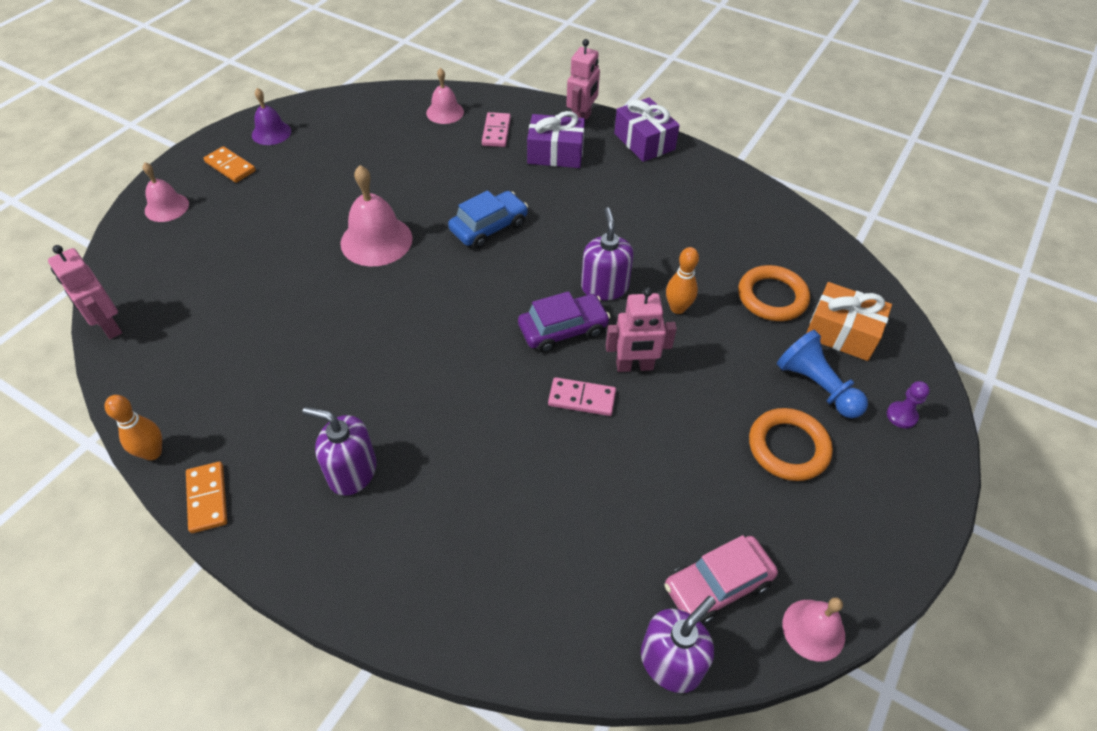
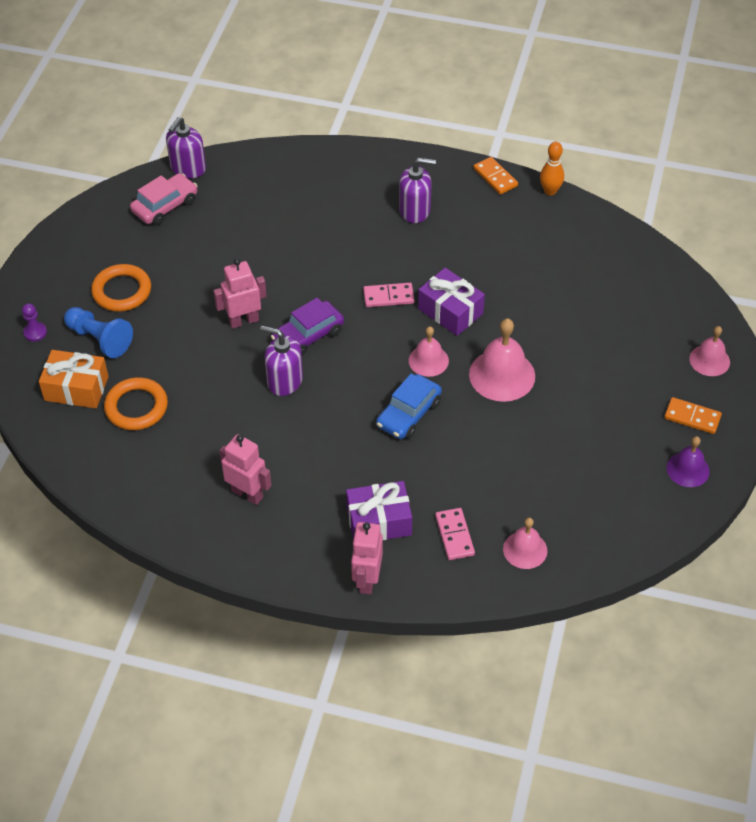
camera: 165 degrees right, 0 degrees up
pink robot [48,245,122,339] -> pink robot moved to [220,434,271,505]
pink domino [548,377,616,416] -> pink domino moved to [363,283,414,307]
purple soap dispenser [581,207,633,300] -> purple soap dispenser turned 135 degrees clockwise [260,326,303,396]
purple gift [614,98,680,162] -> purple gift moved to [418,268,485,336]
orange bowling pin [666,247,699,314] -> none
pink bell [782,597,845,662] -> pink bell moved to [409,326,449,377]

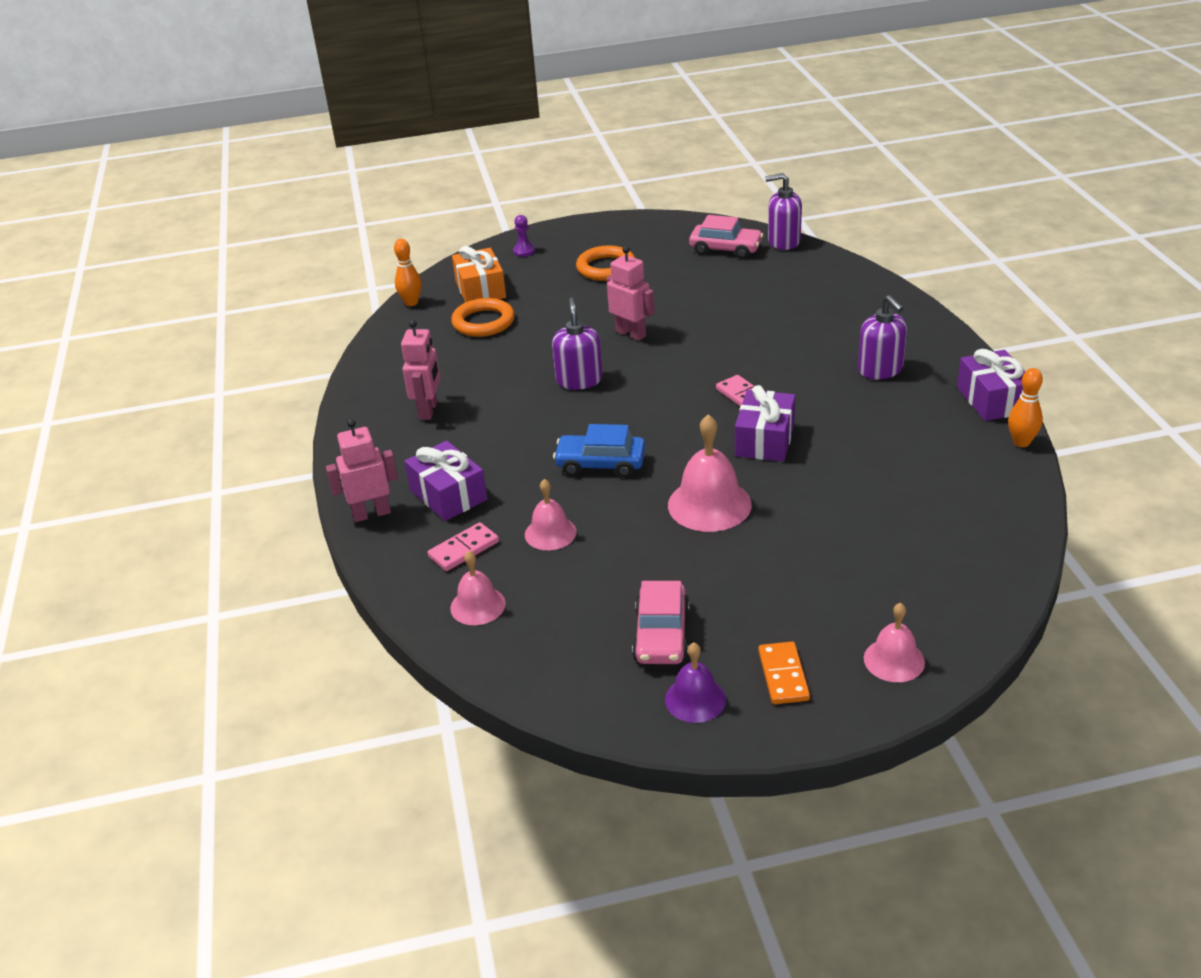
camera: 65 degrees right, 15 degrees down
blue pawn [64,307,133,358] -> none
purple car [271,298,344,356] -> none
pink bell [409,326,449,377] -> pink bell moved to [525,479,577,550]
orange domino [473,157,518,195] -> purple gift [957,349,1025,421]
none -> orange bowling pin [394,239,422,306]
none -> pink car [632,581,690,664]

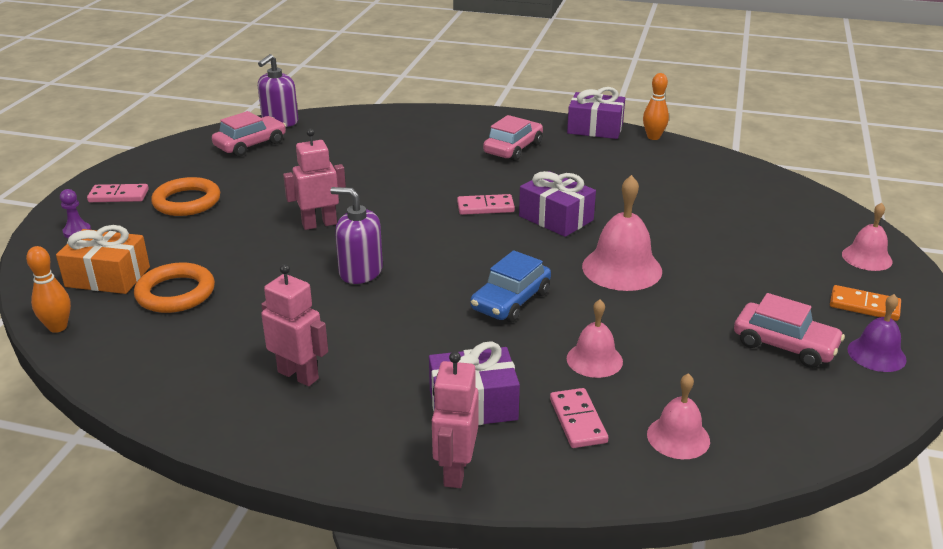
camera: 65 degrees left, 5 degrees down
purple soap dispenser [858,295,907,379] -> pink car [483,115,543,161]
none -> pink domino [87,184,149,202]

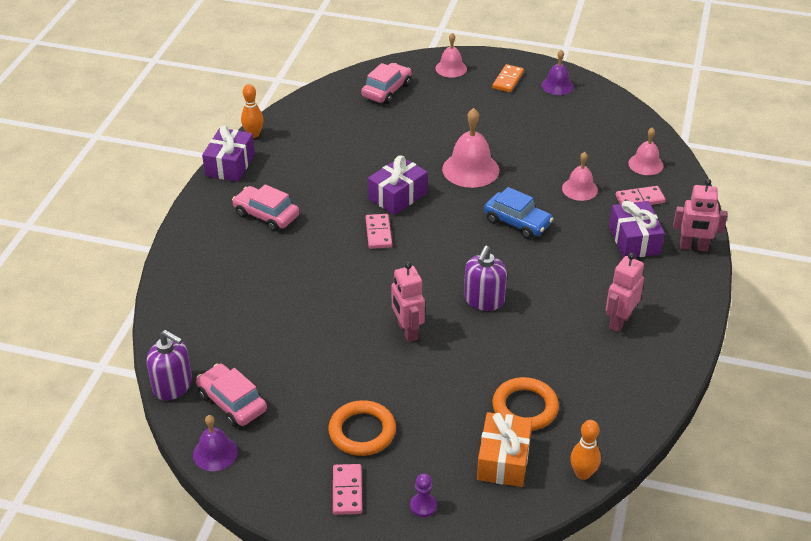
camera: 90 degrees left, 10 degrees up
pink car [734,293,845,368] -> pink car moved to [361,63,411,104]
none -> purple bell [193,415,238,471]

